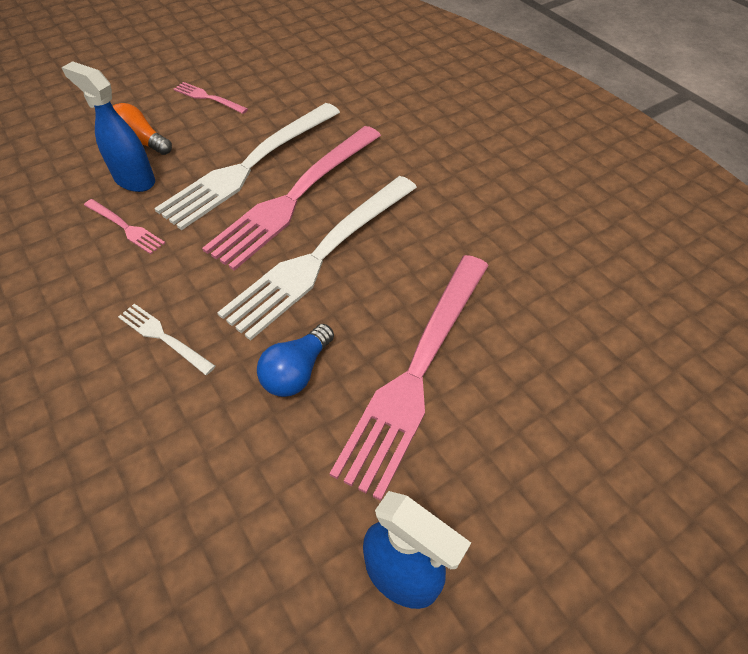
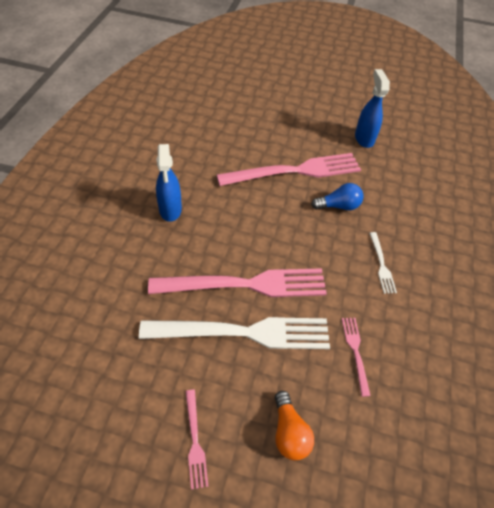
camera: 135 degrees left, 0 degrees up
blue spray bottle [61,61,155,192] -> blue spray bottle moved to [156,144,182,222]
white fork [217,176,417,341] -> none

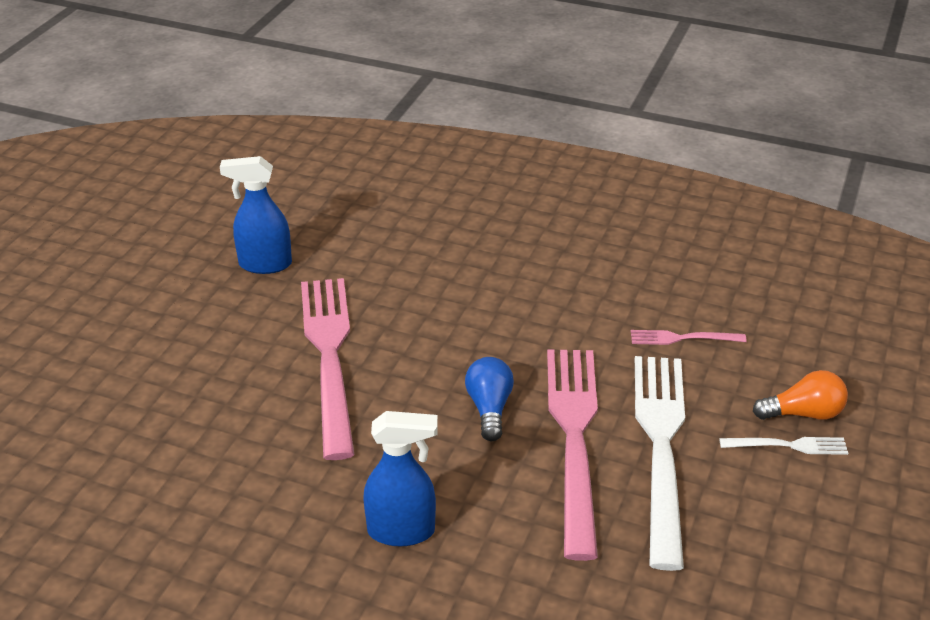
camera: 80 degrees left, 15 degrees down
pink fork [185,390,208,490] -> none
blue light bulb [311,183,363,210] -> blue light bulb moved to [465,357,514,441]
white fork [369,232,397,294] -> white fork moved to [719,437,848,455]

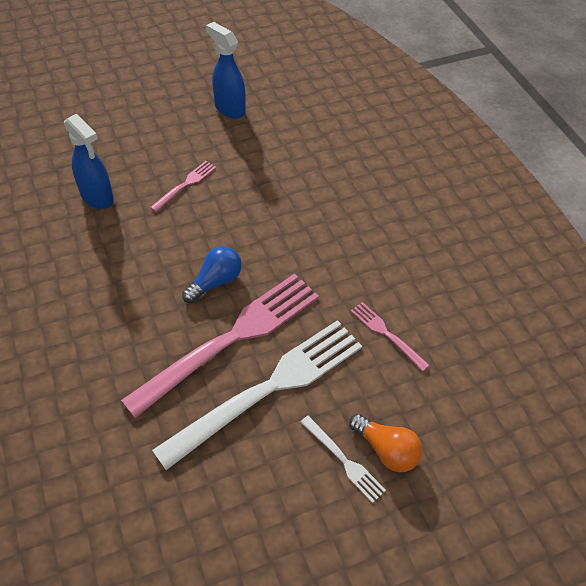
camera: 45 degrees right, 15 degrees up
pink fork [301,278,355,460] -> pink fork [150,161,216,212], size x0.44
blue spray bottle [363,411,438,546] -> blue spray bottle moved to [64,114,114,209]

